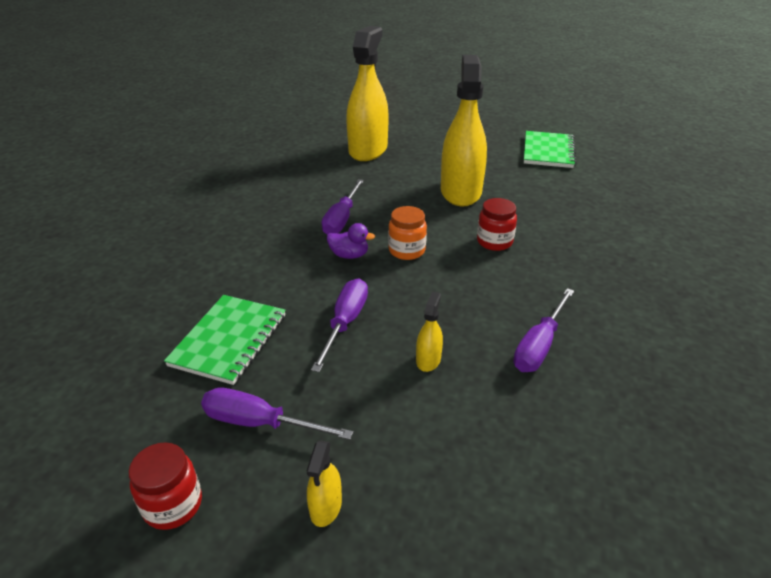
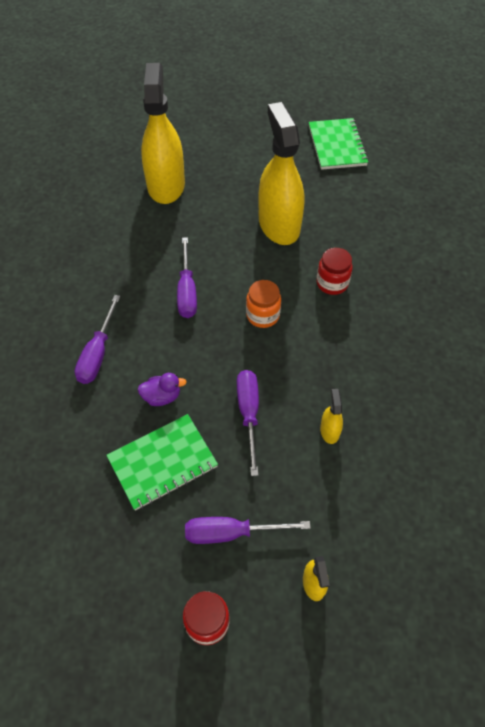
camera: 20 degrees left, 20 degrees up
green notebook [164,295,286,385] -> green notebook turned 60 degrees clockwise [106,414,218,511]
purple duck [327,223,375,259] -> purple duck moved to [137,373,187,406]
purple screwdriver [513,288,574,372] -> purple screwdriver moved to [75,295,121,384]

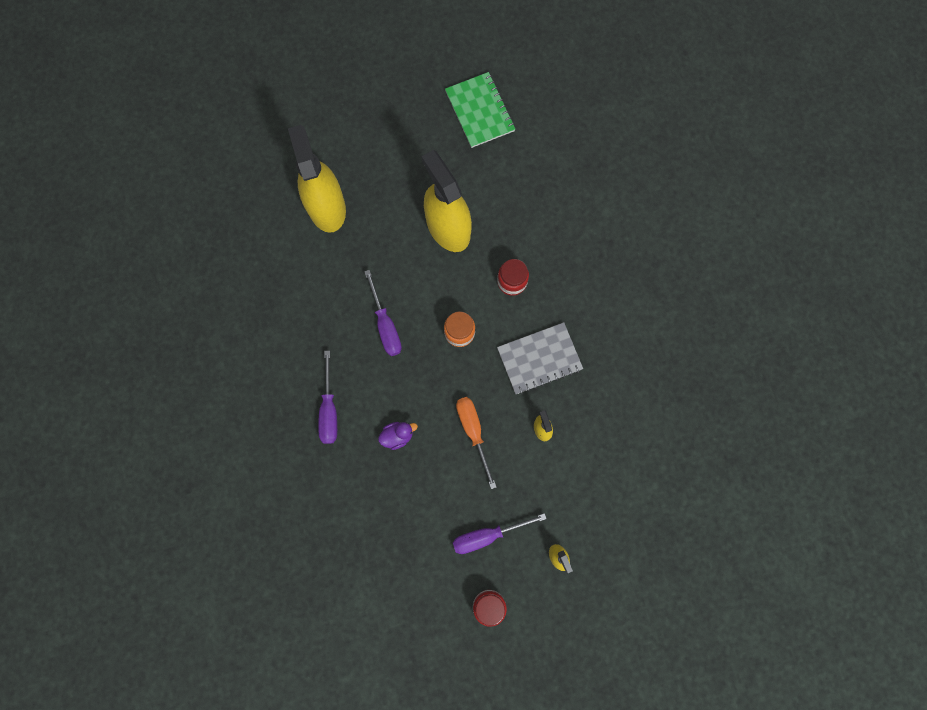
camera: 15 degrees left, 20 degrees up
green notebook [106,414,218,511] -> none
purple screwdriver [237,370,259,476] -> orange screwdriver [456,397,496,489]
none -> grey notebook [497,322,583,394]

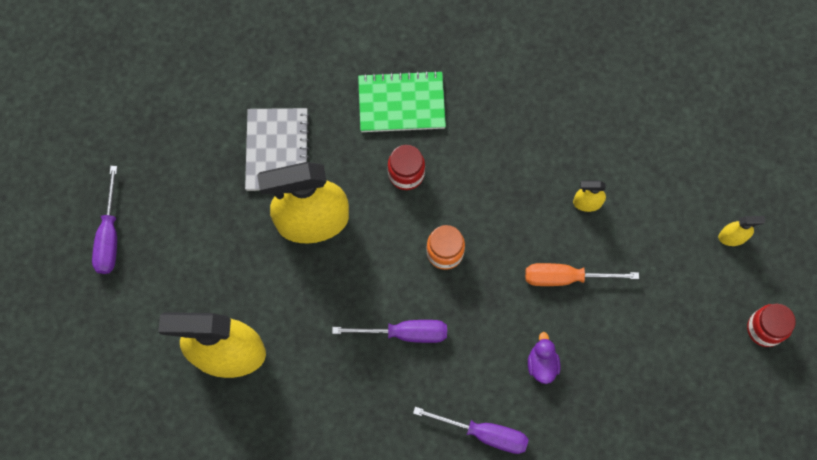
camera: 70 degrees left, 5 degrees down
green notebook [445,72,515,148] -> green notebook moved to [358,70,446,132]
purple screwdriver [453,513,547,554] -> purple screwdriver moved to [92,166,117,274]
grey notebook [497,322,583,394] -> grey notebook moved to [245,108,310,191]

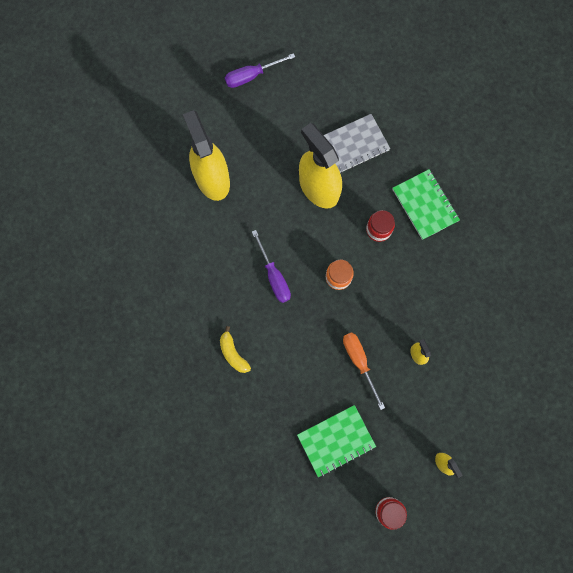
camera: 65 degrees right, 5 degrees up
purple screwdriver [413,407,529,454] -> yellow banana [220,326,251,373]
purple duck [528,332,560,384] -> none
none -> green notebook [297,405,376,477]

